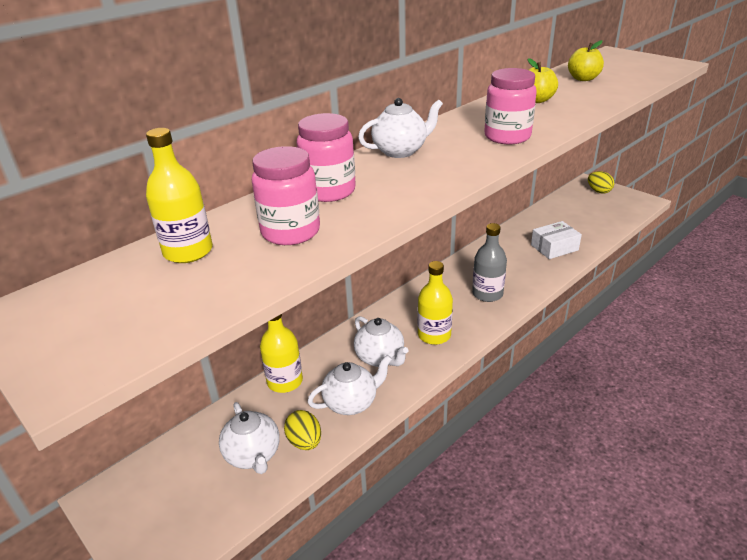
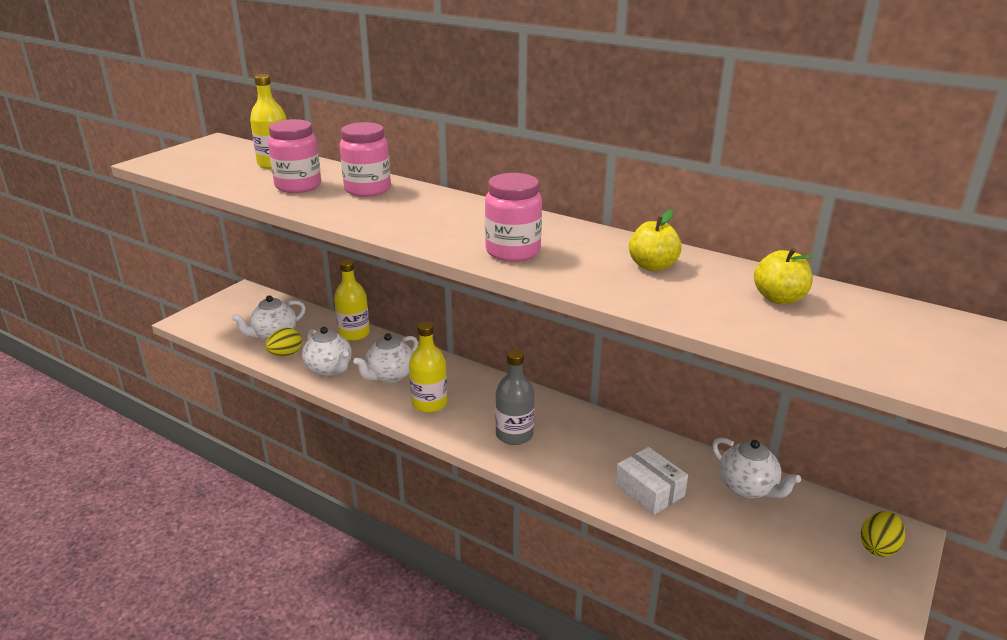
camera: 75 degrees right, 5 degrees down
white teapot [358,98,443,158] -> white teapot moved to [712,437,801,499]

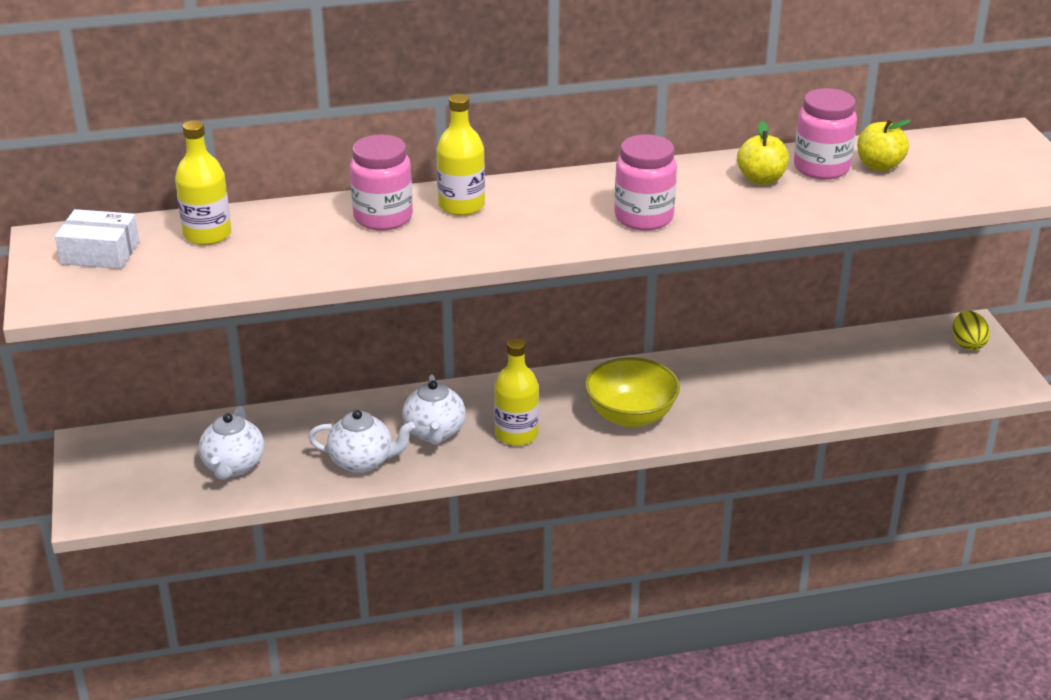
camera: 45 degrees left, 5 degrees up
yellow egg [265,328,302,356] -> none
pink jar [268,119,321,193] -> pink jar moved to [794,88,857,180]
yellow bottle [334,260,370,341] -> yellow bottle moved to [437,94,485,216]
grey bottle [495,350,535,445] -> yellow bowl [585,357,680,427]
white box [615,447,688,515] -> white box moved to [55,209,139,269]
white teapot [712,437,801,499] -> none

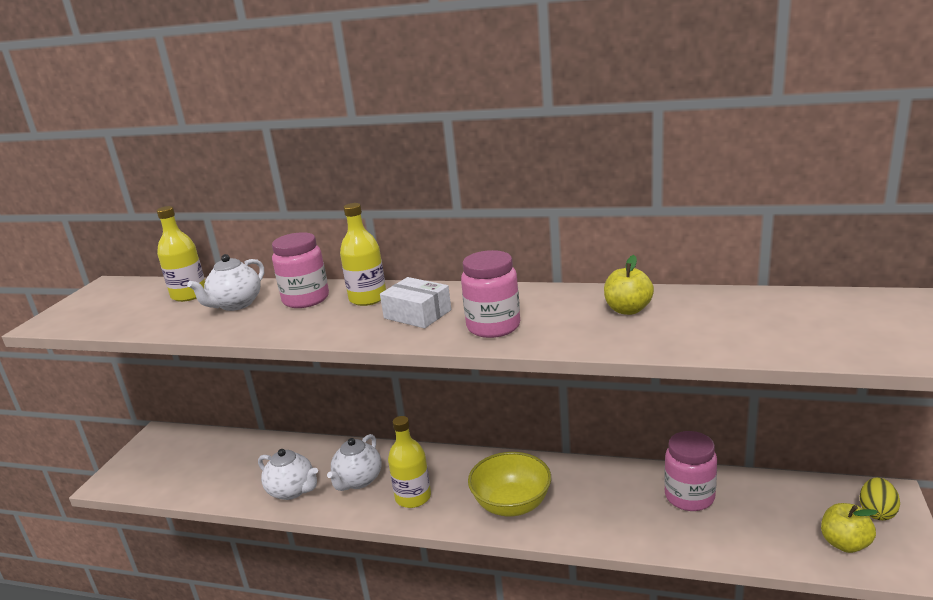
camera: 30 degrees right, 10 degrees down
white box [55,209,139,269] -> white box moved to [380,277,451,328]
white teapot [199,407,264,480] -> white teapot moved to [187,254,264,311]
pink jar [794,88,857,180] -> pink jar moved to [664,431,717,511]
yellow apple [857,119,911,171] -> yellow apple moved to [821,503,878,553]

